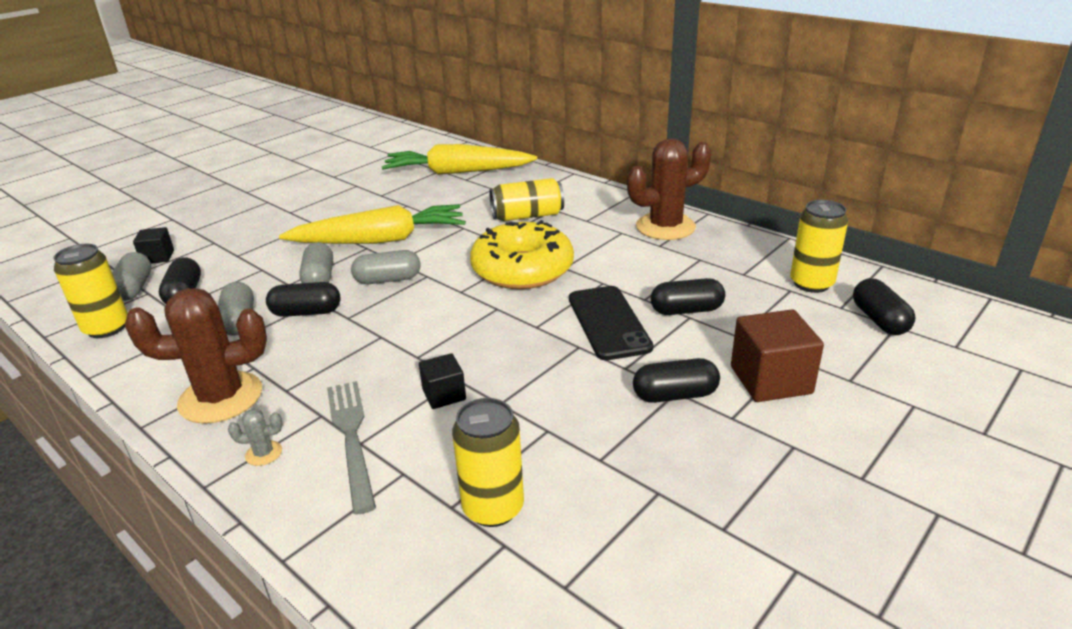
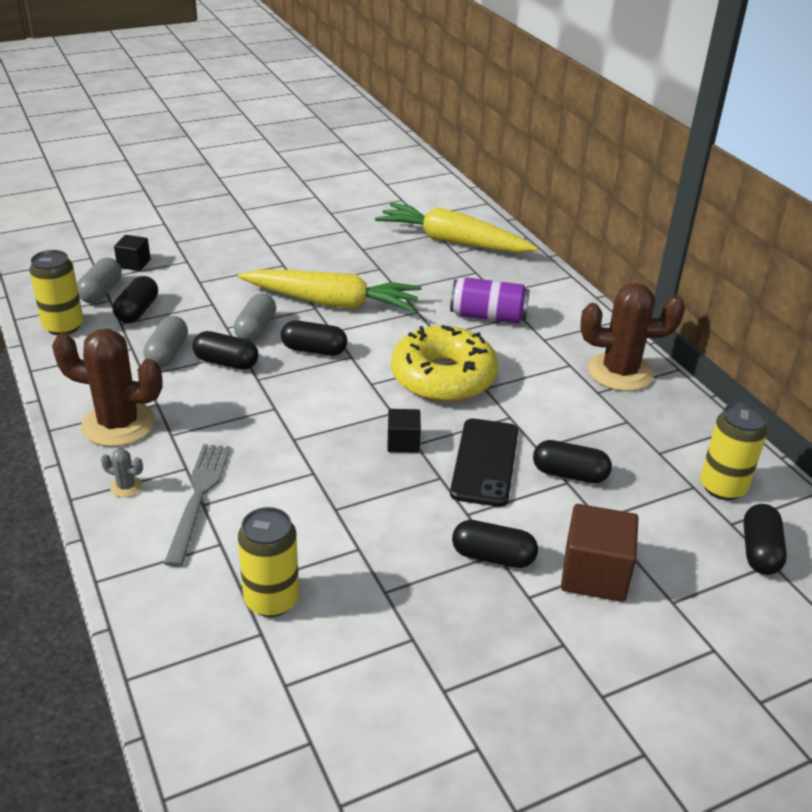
camera: 20 degrees right, 5 degrees up
grey capsule [351,250,420,284] -> black capsule [281,320,347,356]
black cube [419,353,466,409] -> black cube moved to [387,409,421,453]
yellow can [489,178,564,221] -> purple can [450,277,530,324]

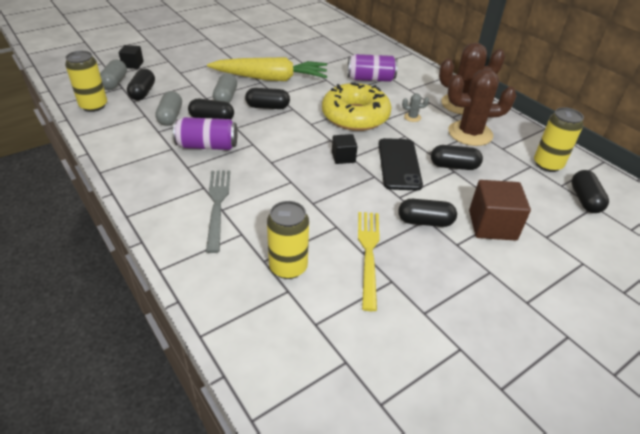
camera: 10 degrees left, 5 degrees up
brown cactus [52,329,163,447] -> brown cactus moved to [448,69,517,146]
grey cactus [101,449,143,497] -> grey cactus moved to [402,93,429,122]
yellow carrot [375,203,538,253] -> none
none -> purple can [173,117,237,150]
none -> yellow fork [358,212,380,311]

